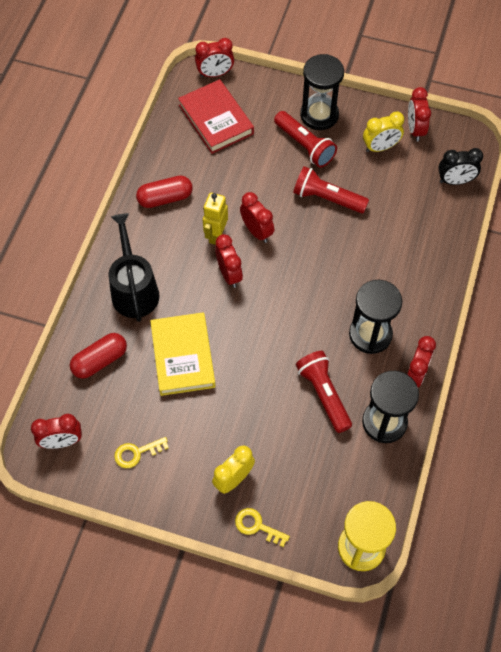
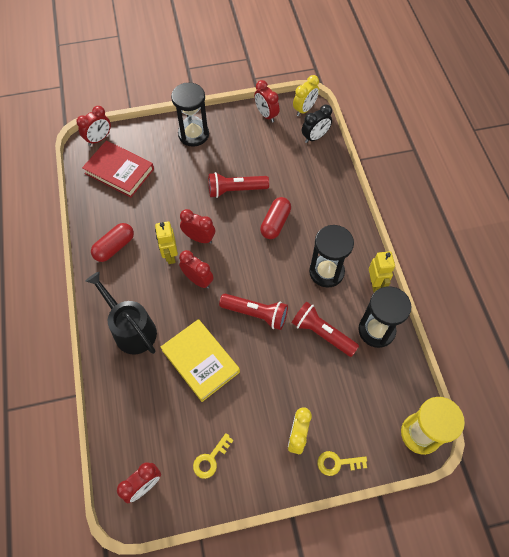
camera: 30 degrees left, 0 degrees up
red capsule [70,333,127,379] -> red capsule moved to [260,197,291,239]
red flashlight [274,111,337,168] -> red flashlight moved to [219,294,288,330]
yellow clock [363,111,404,152] -> yellow clock moved to [293,75,319,116]
red clock [407,336,436,387] -> yellow robot [369,251,395,292]

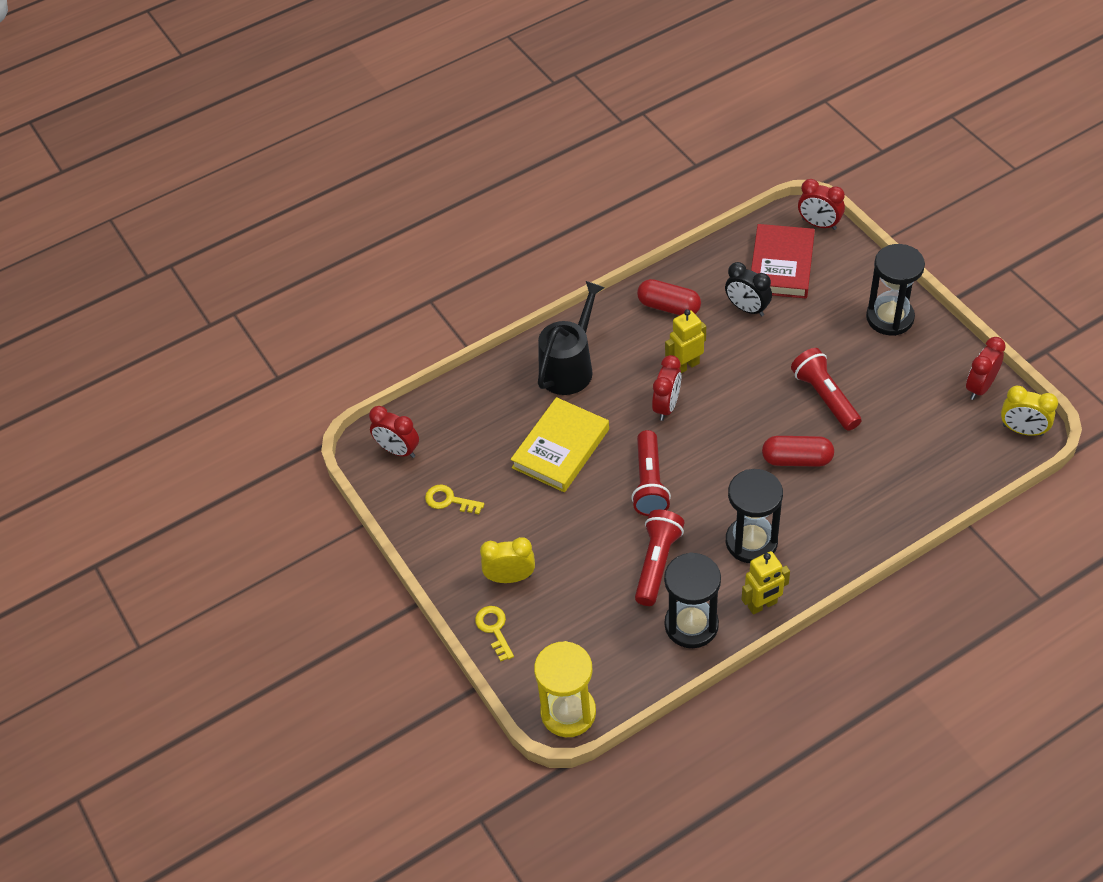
camera: 75 degrees right, 10 degrees down
red clock [180,209,215,244] -> none
black clock [302,105,332,143] -> black clock moved to [725,262,772,316]

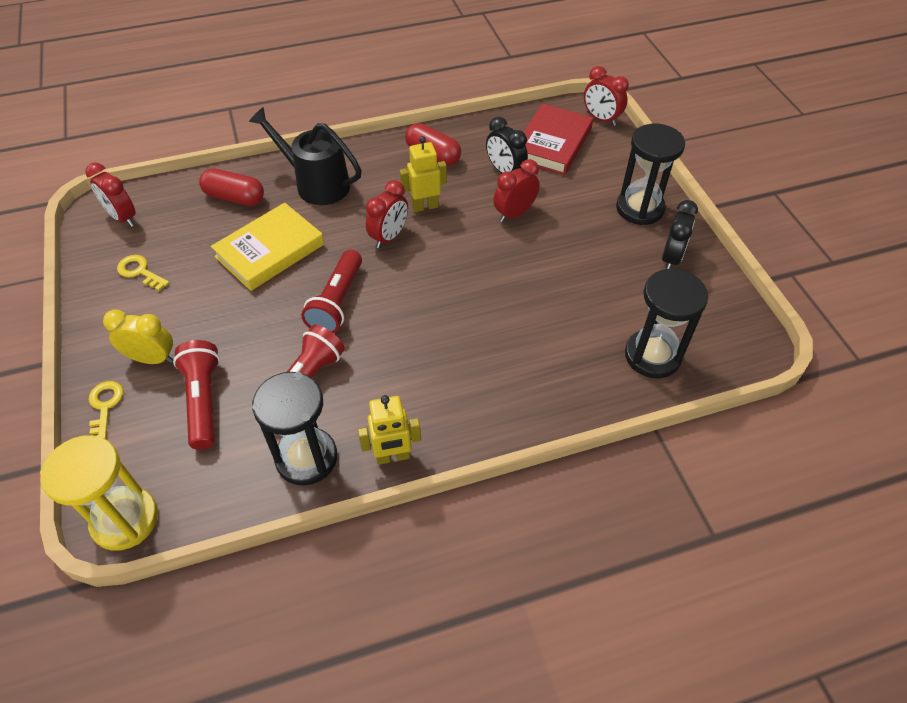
camera: 10 degrees right, 0 degrees up
black watering can [538,281,605,395] -> black watering can turned 105 degrees counterclockwise [249,107,361,205]
black hourglass [726,469,783,563] -> black hourglass moved to [625,268,708,378]
red capsule [762,436,834,467] -> red capsule moved to [199,168,264,206]
red flashlight [791,348,861,431] -> red flashlight moved to [173,340,220,450]
red clock [966,337,1006,400] -> red clock moved to [493,159,540,222]
yellow clock [1001,386,1058,436] -> none
none -> black clock [662,200,698,269]

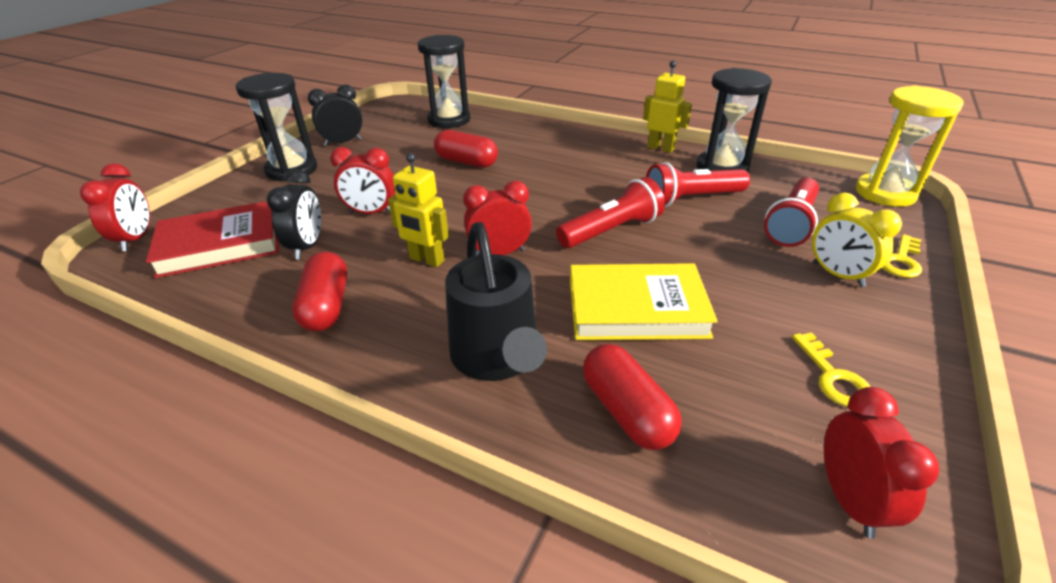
camera: 135 degrees left, 15 degrees down
none -> red capsule [434,130,498,168]

